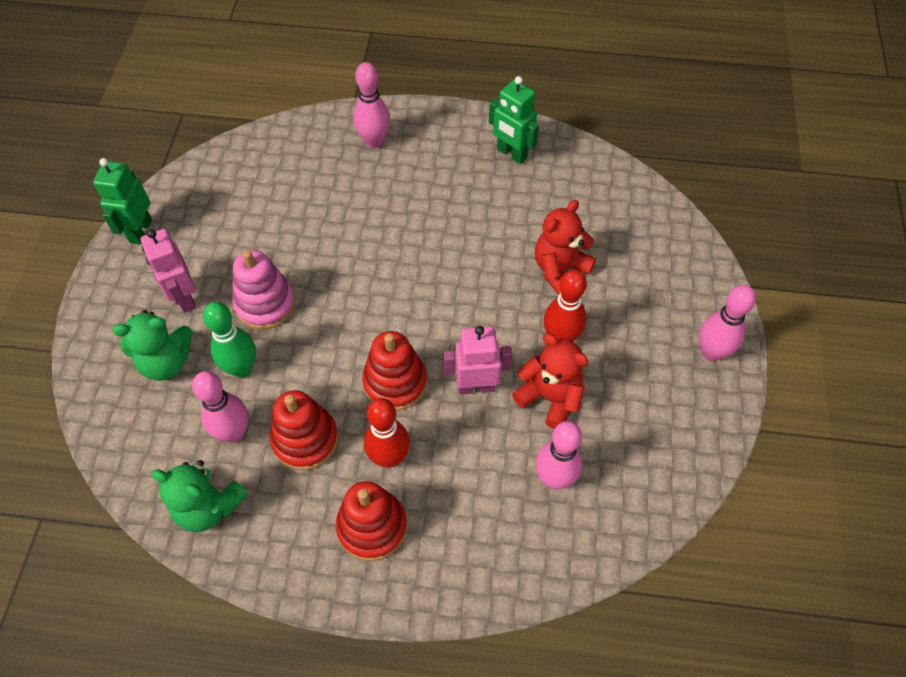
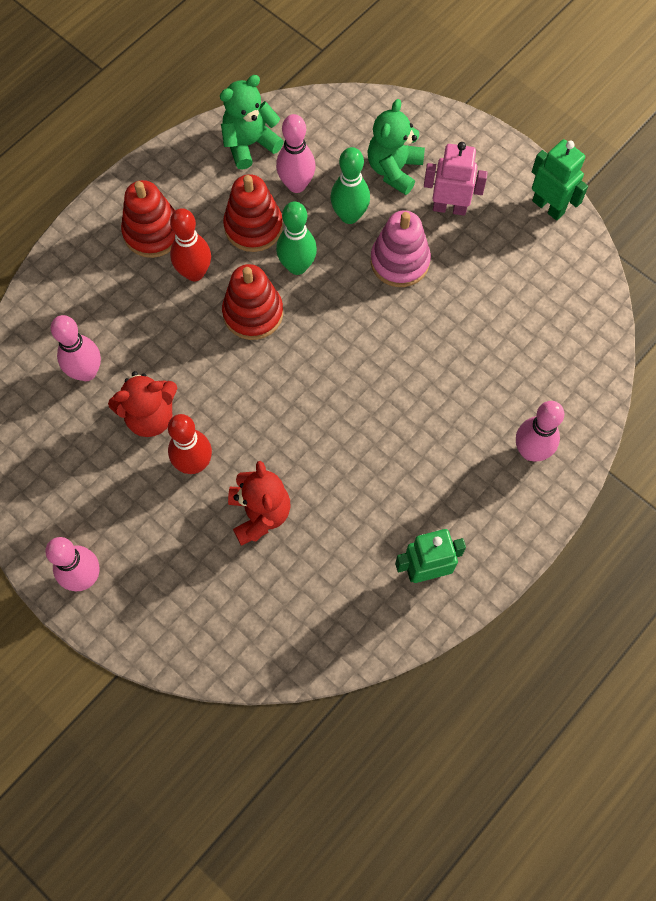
camera: 125 degrees right, 10 degrees up
pink robot [444,326,512,395] -> none
none -> green bowling pin [276,201,317,275]

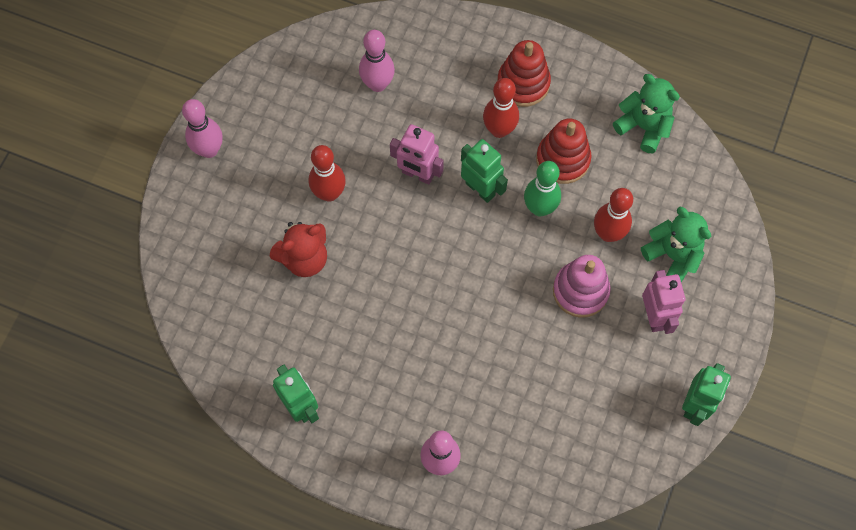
camera: 70 degrees right, 0 degrees up
red teddy bear [108,371,178,437] -> none
red stacking toy [222,264,283,340] -> green robot [461,139,508,203]
pink bowling pin [276,114,316,193] -> none
green bowling pin [330,147,370,224] -> red bowling pin [594,188,633,242]
green teddy bear [368,99,425,195] -> green teddy bear turned 45 degrees clockwise [641,207,711,283]
none -> pink robot [390,124,444,185]

